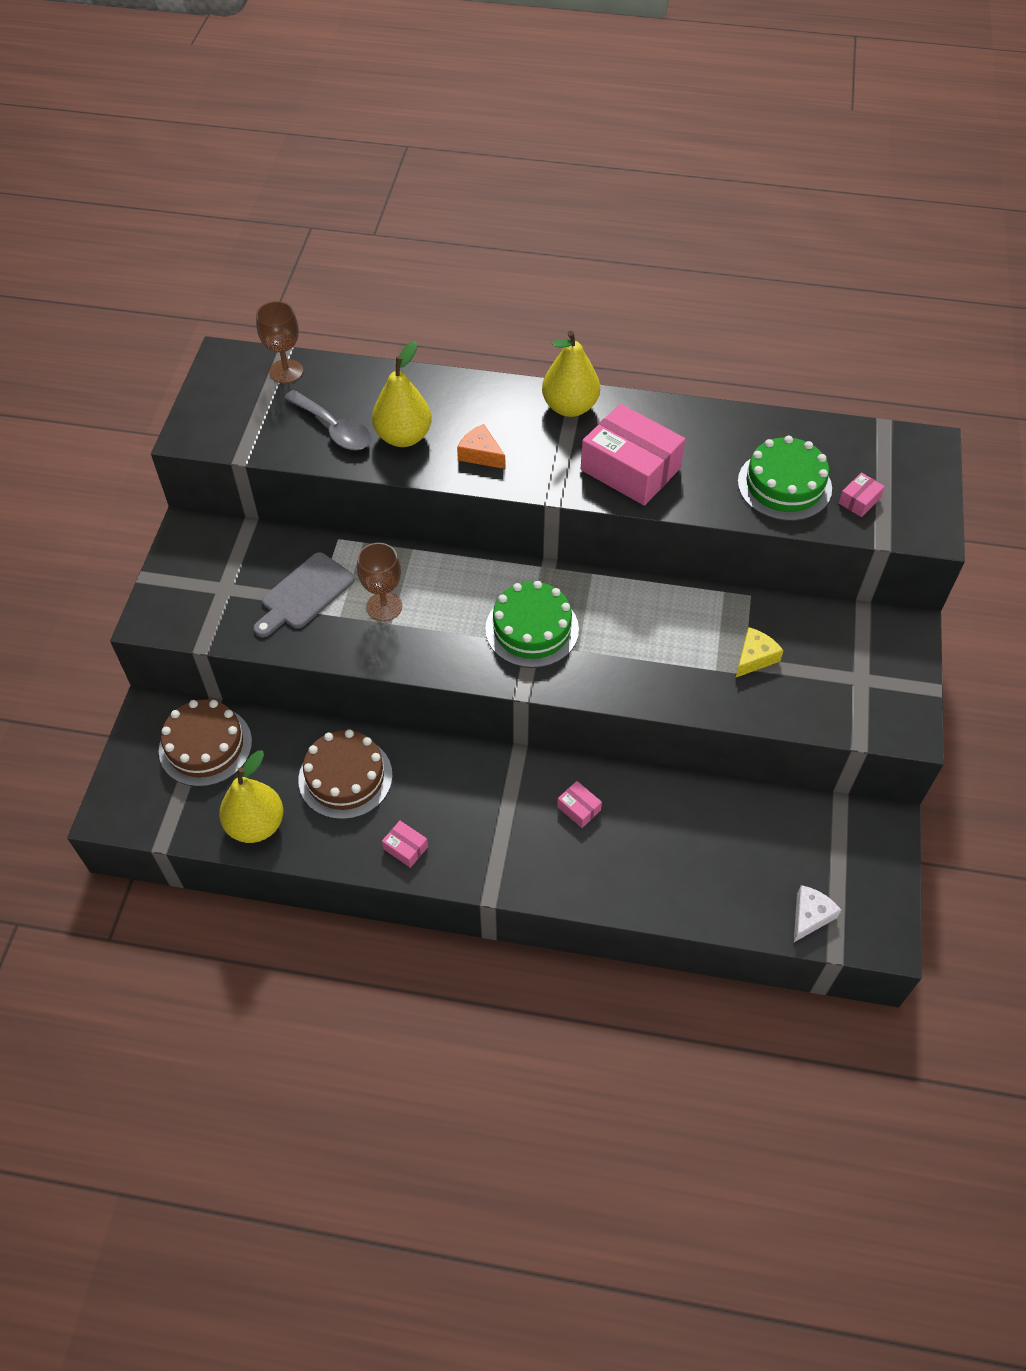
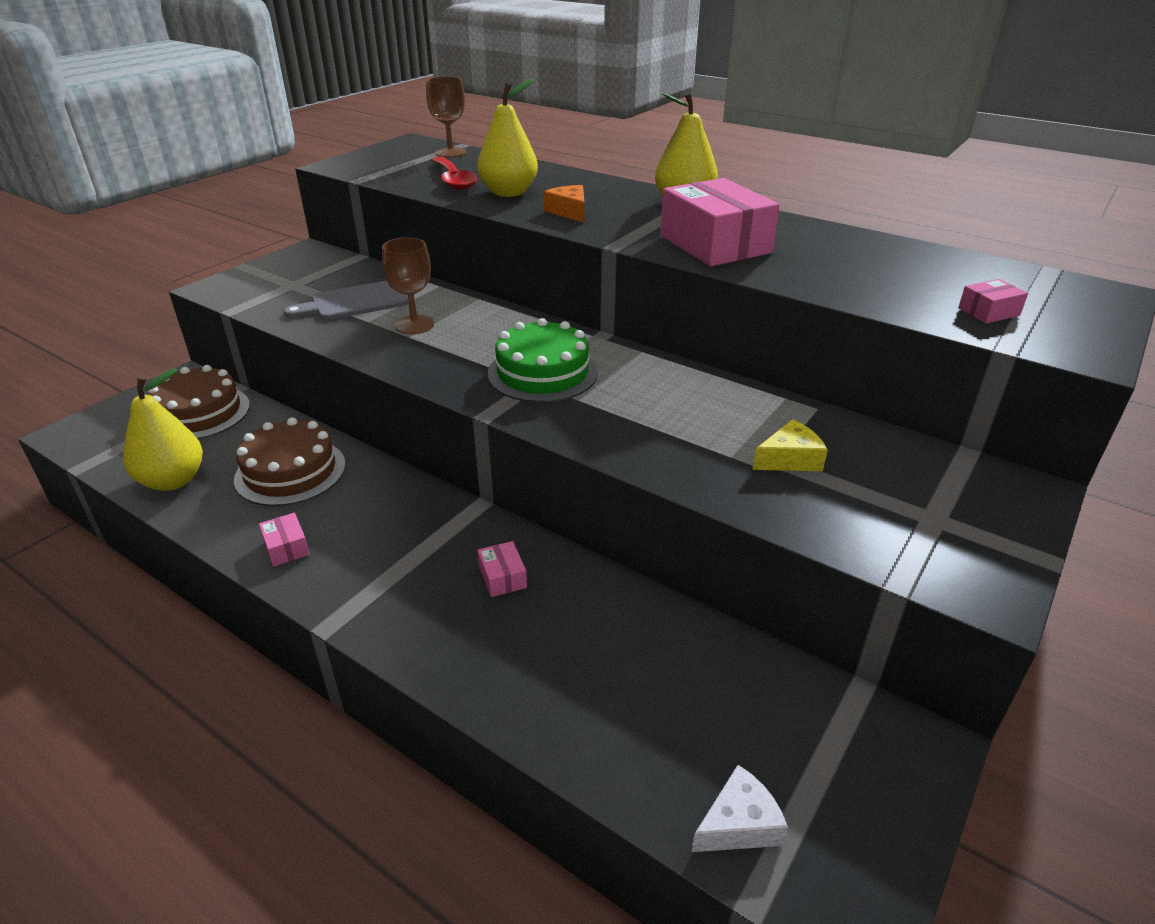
camera: 25 degrees right, 20 degrees down
grey spoon [284,390,371,450] -> red spoon [431,157,478,190]
green cake [738,436,832,521] -> none

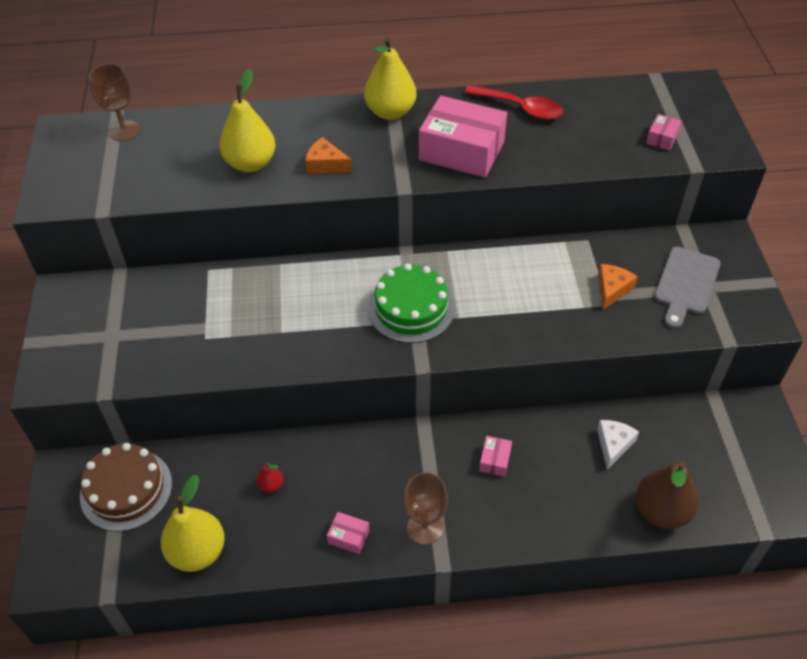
camera: 40 degrees left, 15 degrees up
brown cake [234,418,346,506] -> red pear [256,463,283,493]
grey cutting board [284,281,408,320] -> grey cutting board moved to [654,247,721,329]
brown goblet [382,237,434,334] -> brown goblet moved to [403,472,448,545]
red spoon [431,157,478,190] -> red spoon moved to [464,85,563,120]
pink box [477,541,527,597] -> pink box turned 75 degrees clockwise [479,436,512,477]
white cheese [692,765,788,852] -> white cheese moved to [597,420,639,470]
yellow cheese [752,419,828,471] -> orange cheese [598,264,638,309]
none -> brown pear [636,461,699,529]

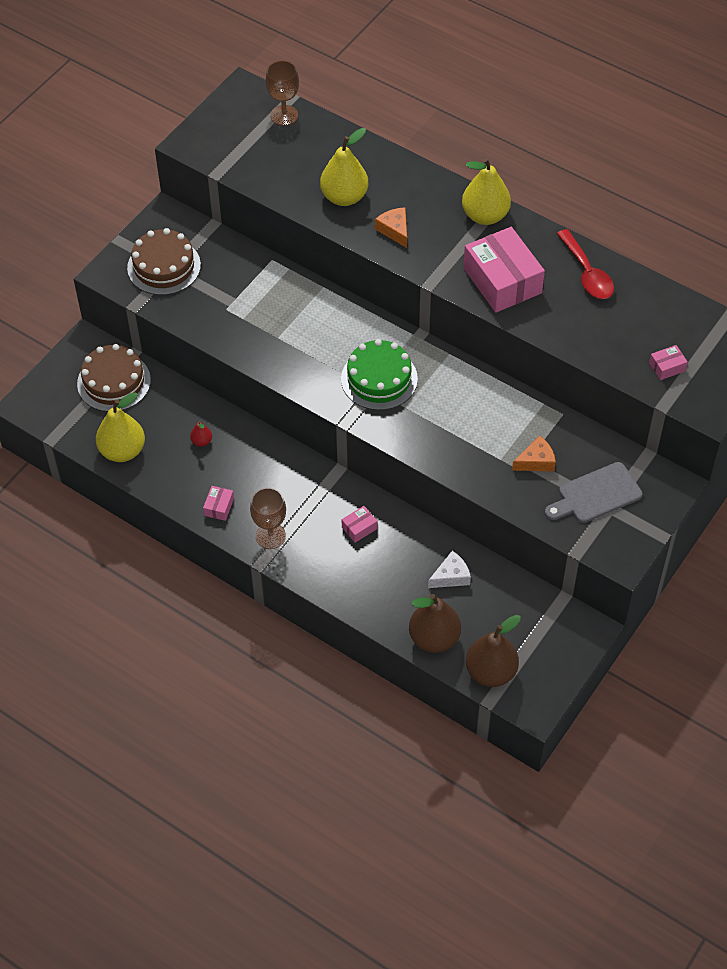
camera: 40 degrees right, 5 degrees up
pink box [327,512,370,554] -> pink box turned 45 degrees clockwise [203,486,234,521]
none -> brown cake [127,228,201,295]
none -> brown pear [466,615,521,687]

